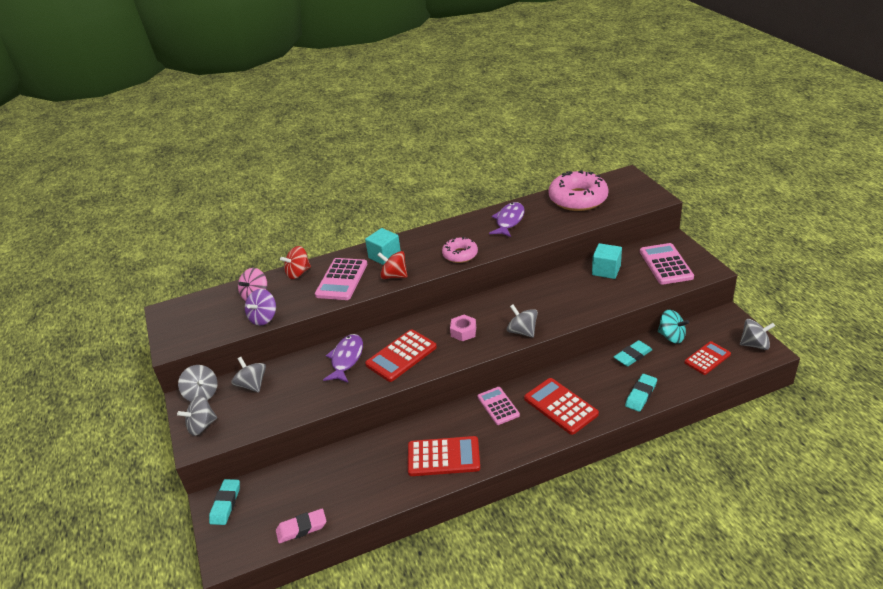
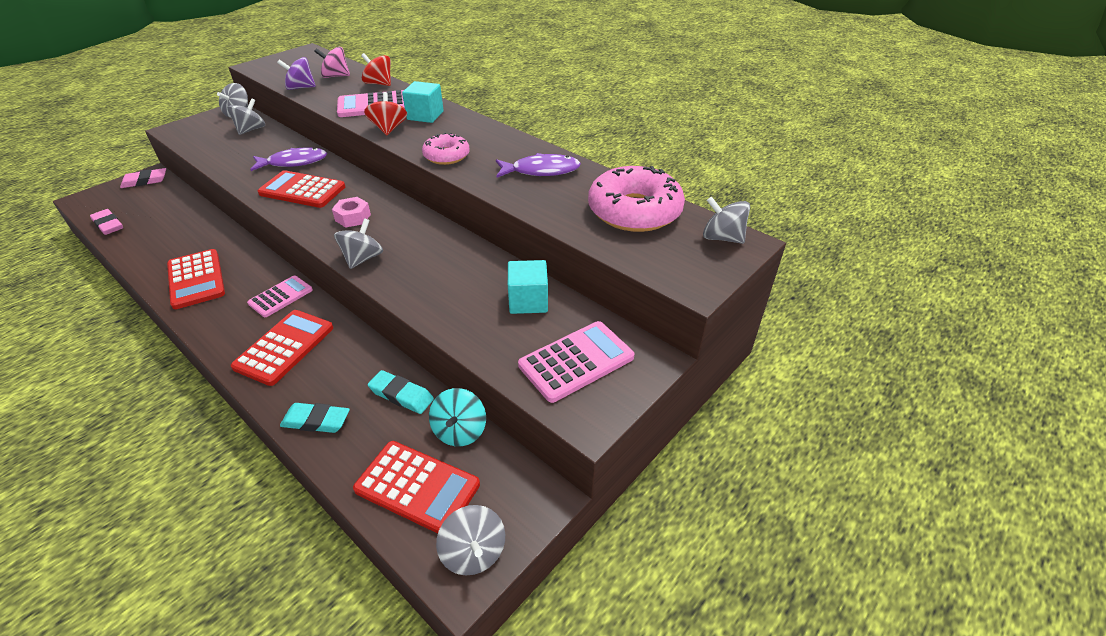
camera: 60 degrees right, 5 degrees up
grey spinning top [177,396,217,436] -> grey spinning top moved to [703,197,750,244]
turquoise eraser [209,479,240,525] -> pink eraser [120,168,166,188]
red calculator [684,341,731,375] -> red calculator [353,441,480,534], size x1.50

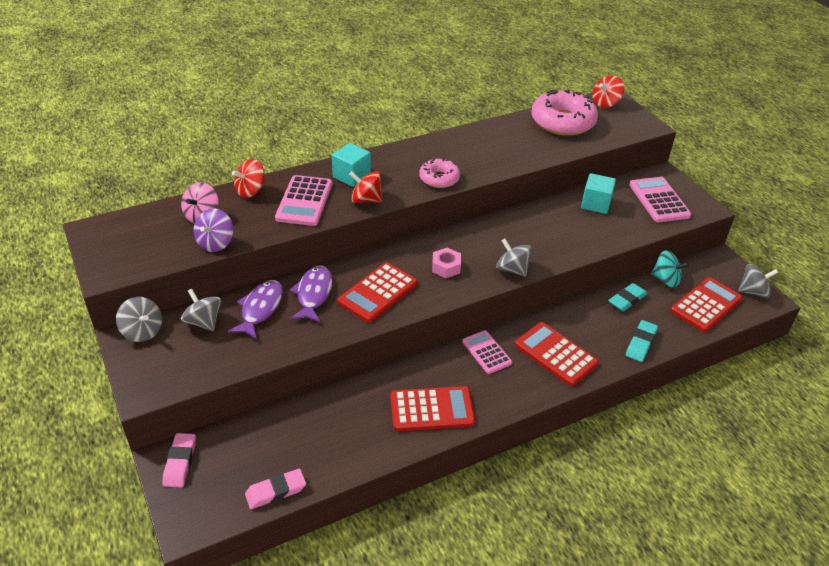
camera: 70 degrees left, 0 degrees up
purple fish [496,153,581,177] -> purple fish moved to [228,280,283,339]
grey spinning top [703,197,750,244] -> red spinning top [592,75,624,108]

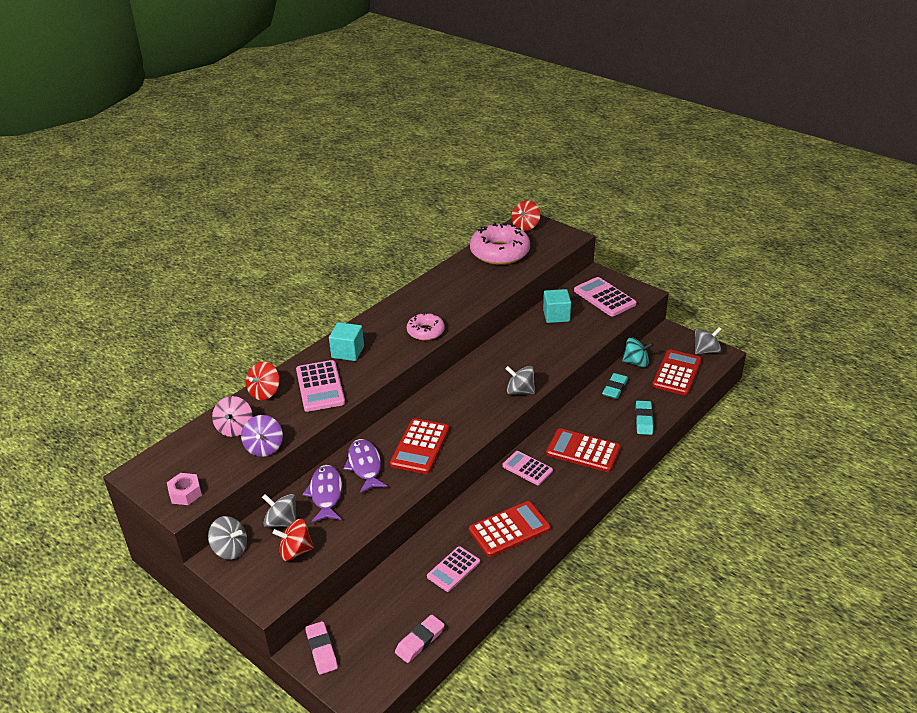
camera: 20 degrees left, 5 degrees down
red spinning top [349,171,382,203] -> red spinning top moved to [273,519,314,561]
pink nut [432,248,461,278] -> pink nut moved to [167,473,202,505]
none -> pink calculator [427,546,480,592]

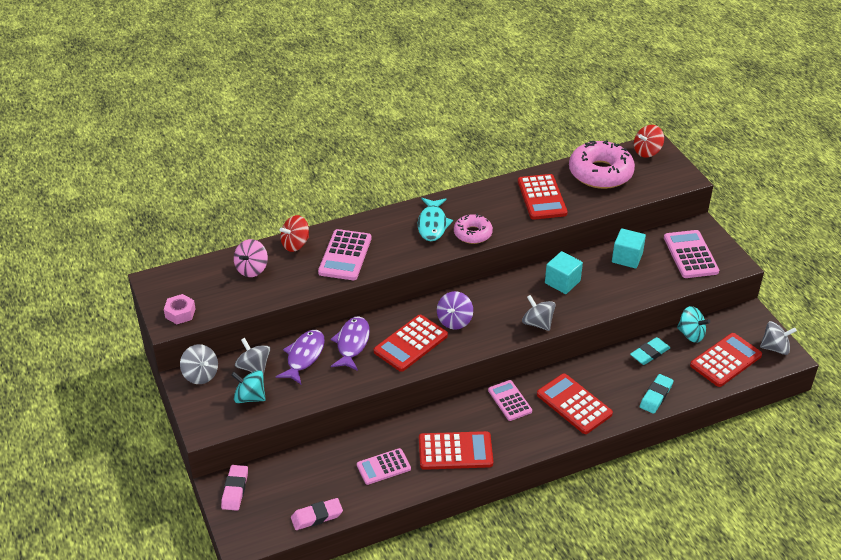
camera: 25 degrees right, 5 degrees up
purple spinning top [241,415,283,457] -> purple spinning top moved to [437,291,473,330]
red spinning top [273,519,314,561] -> turquoise spinning top [231,370,266,403]
turquoise cube [329,322,364,361] -> turquoise cube moved to [545,251,583,294]
none -> turquoise fish [418,198,453,241]
none -> red calculator [518,174,568,220]

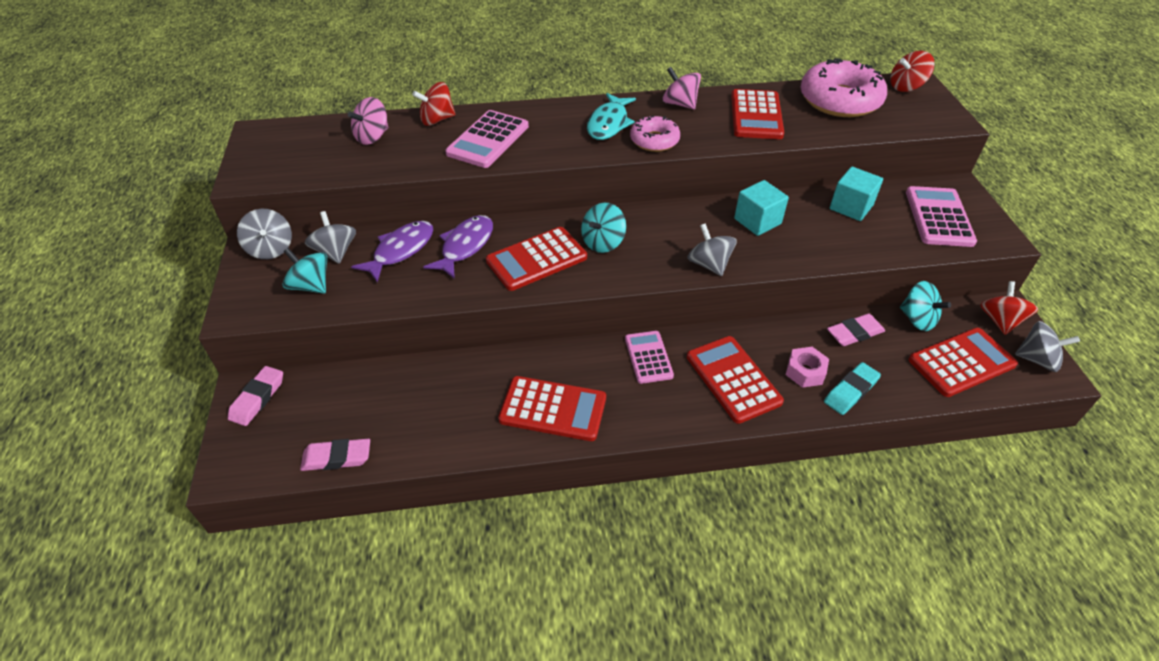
camera: 15 degrees right, 5 degrees up
pink nut [164,294,196,324] -> pink nut moved to [786,347,829,388]
pink calculator [357,448,411,485] -> none
purple spinning top [437,291,473,330] -> turquoise spinning top [581,203,626,253]
turquoise eraser [630,337,670,365] -> pink eraser [827,314,885,346]
none -> pink spinning top [662,67,701,109]
none -> red spinning top [980,281,1038,335]

